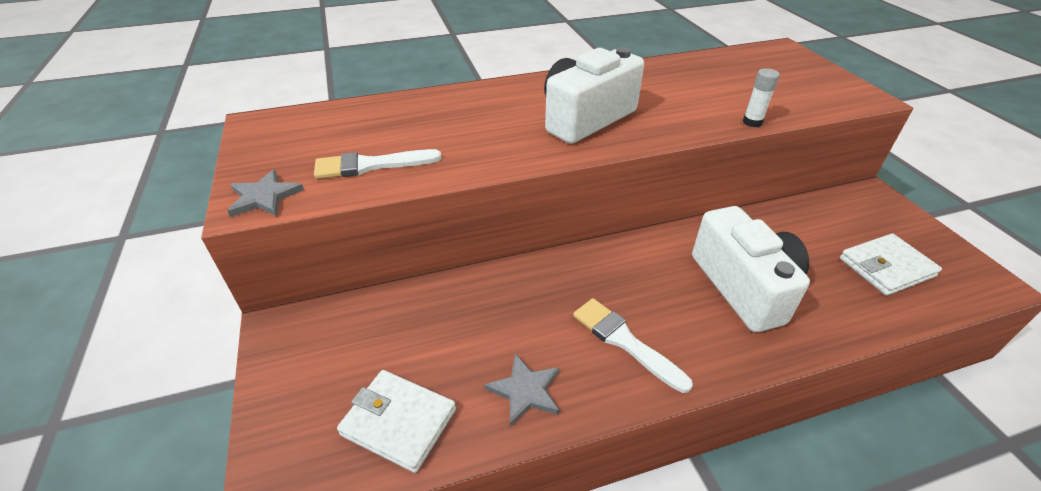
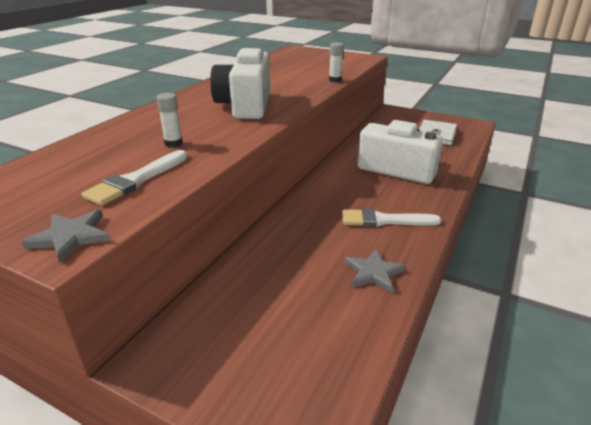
camera: 45 degrees left, 10 degrees down
white wallet [337,370,456,473] -> none
none -> white glue stick [157,93,183,148]

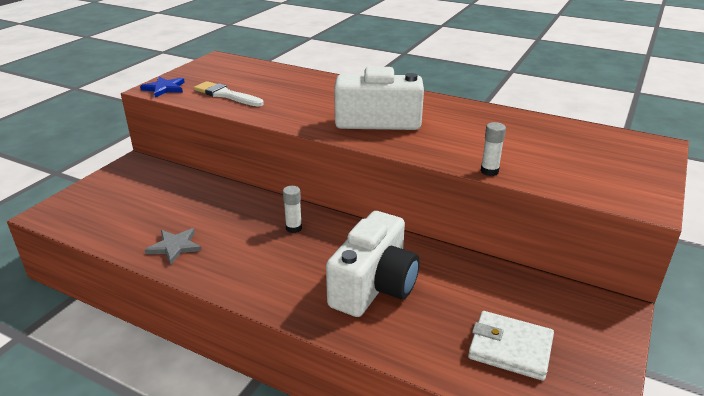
camera: 90 degrees right, 0 degrees up
grey star [21,210,110,263] -> blue star [140,77,185,98]
white glue stick [157,93,183,148] -> white glue stick moved to [283,186,302,233]
white brush [342,208,441,227] -> none

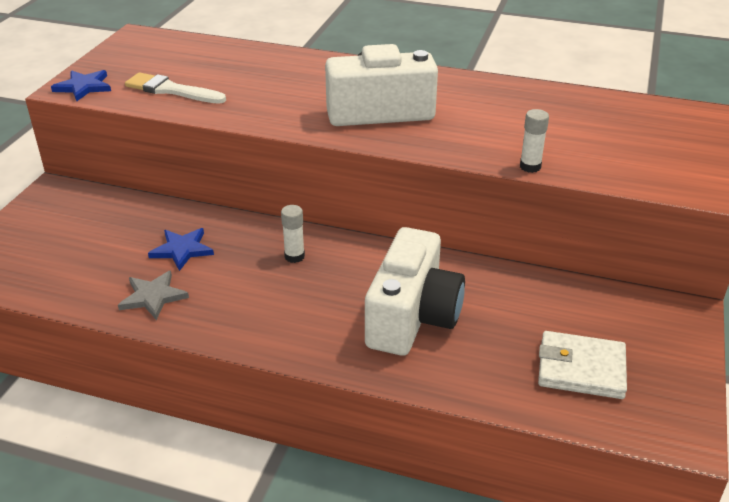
camera: 10 degrees left, 5 degrees up
none -> blue star [148,228,214,271]

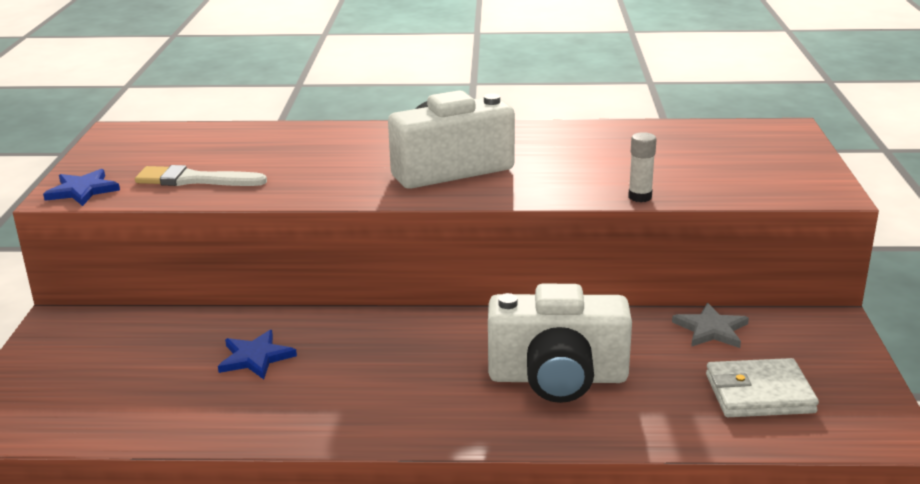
camera: 15 degrees left, 10 degrees down
grey star [118,270,189,320] -> grey star moved to [672,303,749,348]
white glue stick [281,205,305,263] -> none
white camera [365,227,465,356] -> white camera turned 90 degrees clockwise [488,284,632,403]

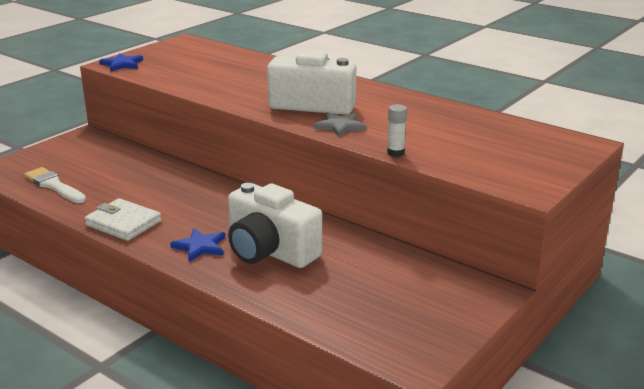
camera: 35 degrees right, 0 degrees up
white brush [135,165,267,186] -> white brush moved to [24,167,86,203]
blue star [218,330,297,379] -> blue star moved to [170,228,225,262]
grey star [672,303,749,348] -> grey star moved to [314,112,366,137]
white wallet [706,358,819,417] -> white wallet moved to [85,198,161,241]

